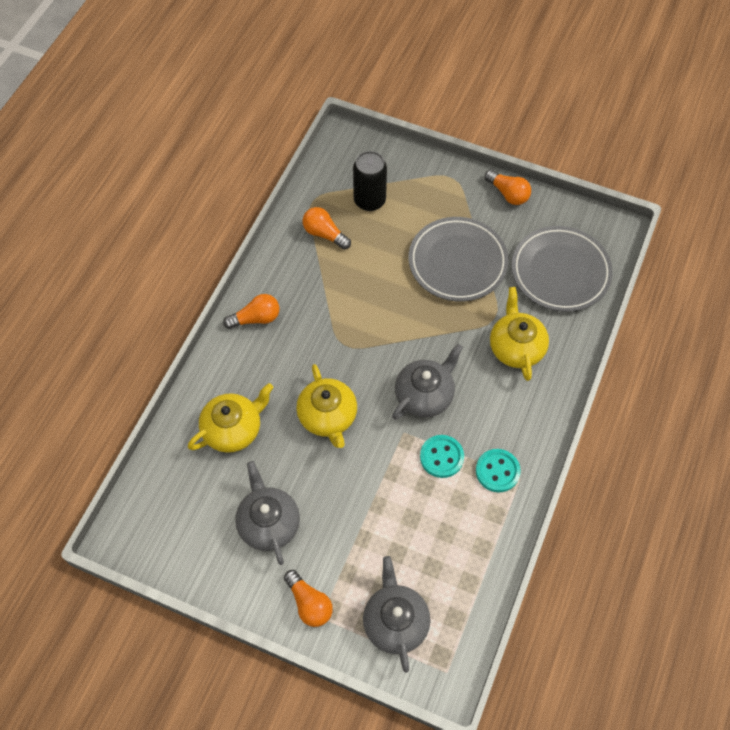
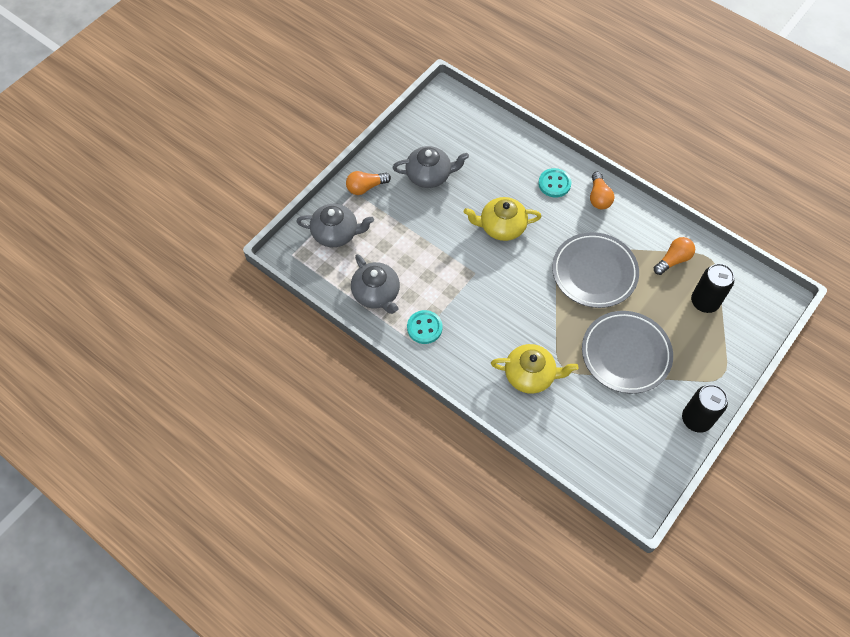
camera: 105 degrees right, 0 degrees up
yellow teapot [188,383,274,453] -> none
grey teapot [392,344,463,420] -> grey teapot moved to [351,254,400,314]
turquoise button [420,435,464,478] -> turquoise button moved to [538,168,572,198]
orange light bulb [485,170,531,205] -> black can [682,384,728,433]
grey plate [511,226,613,312] -> grey plate moved to [552,232,639,308]

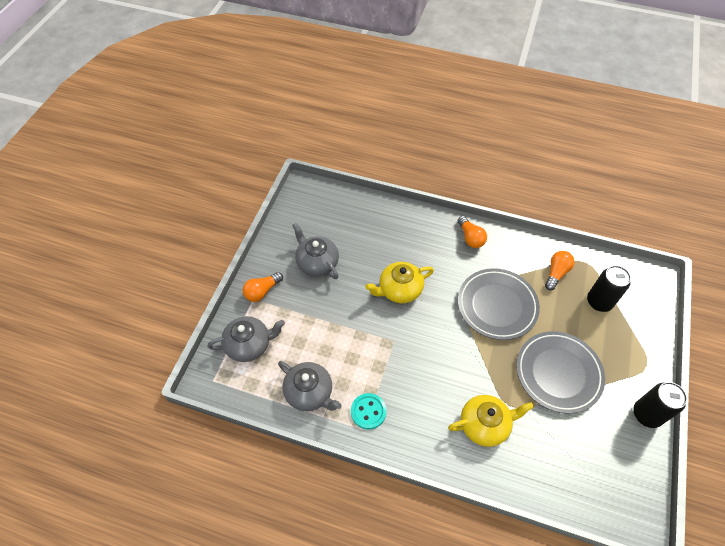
camera: 20 degrees left, 5 degrees down
grey teapot [393,146,469,188] -> grey teapot turned 105 degrees counterclockwise [292,223,339,279]
turquoise button [538,168,572,198] -> none

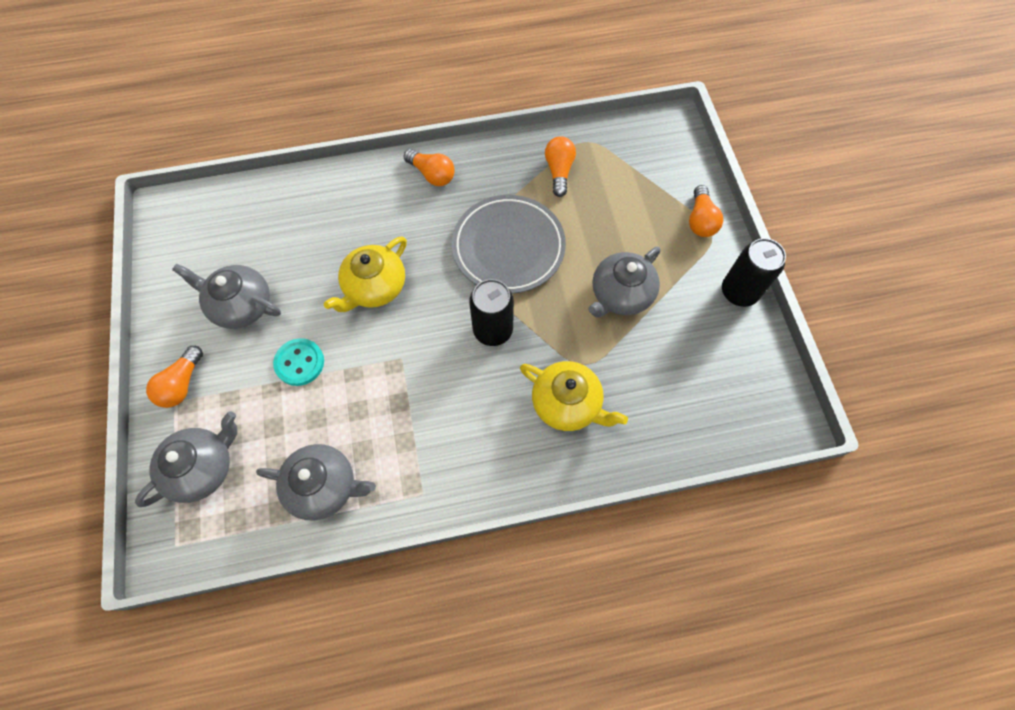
camera: 30 degrees left, 10 degrees up
turquoise button [351,393,386,430] -> turquoise button moved to [273,338,324,386]
yellow teapot [448,395,534,447] -> yellow teapot turned 75 degrees clockwise [520,361,628,431]
grey plate [516,331,605,414] -> grey teapot [588,247,661,318]
black can [587,265,631,312] -> black can moved to [469,279,514,346]
none -> orange light bulb [689,185,723,237]

